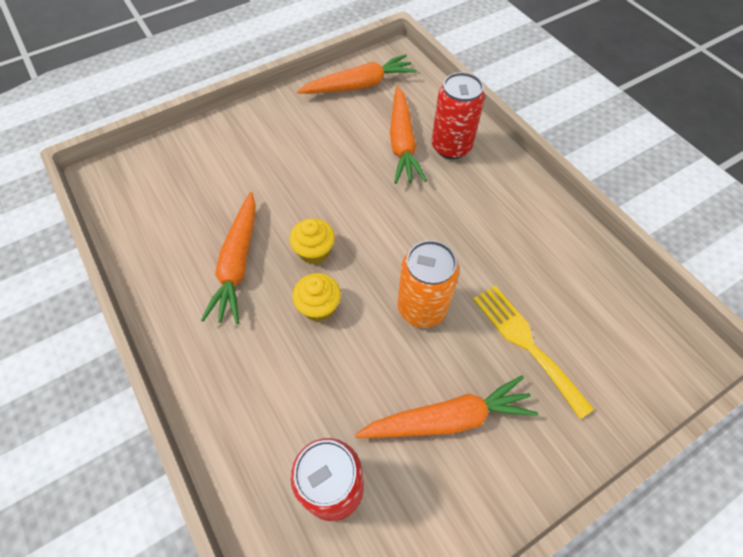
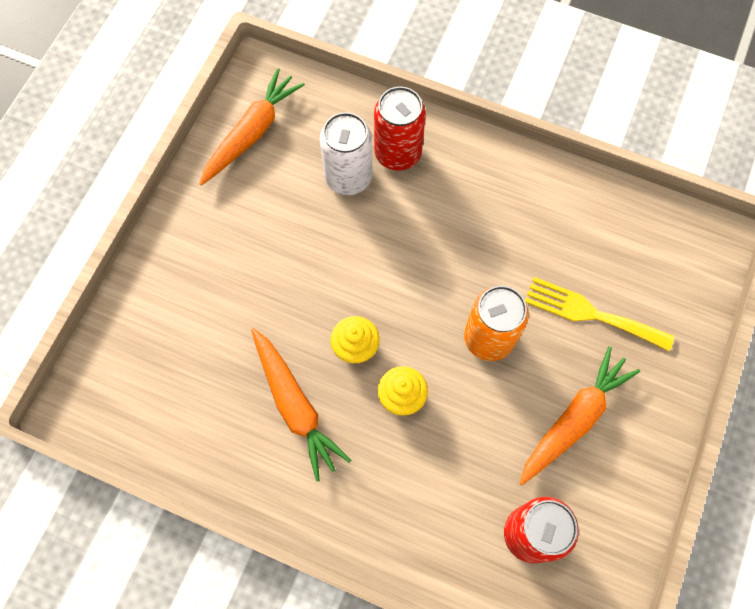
camera: 35 degrees left, 10 degrees up
orange carrot [390,86,427,184] -> white can [320,112,372,195]

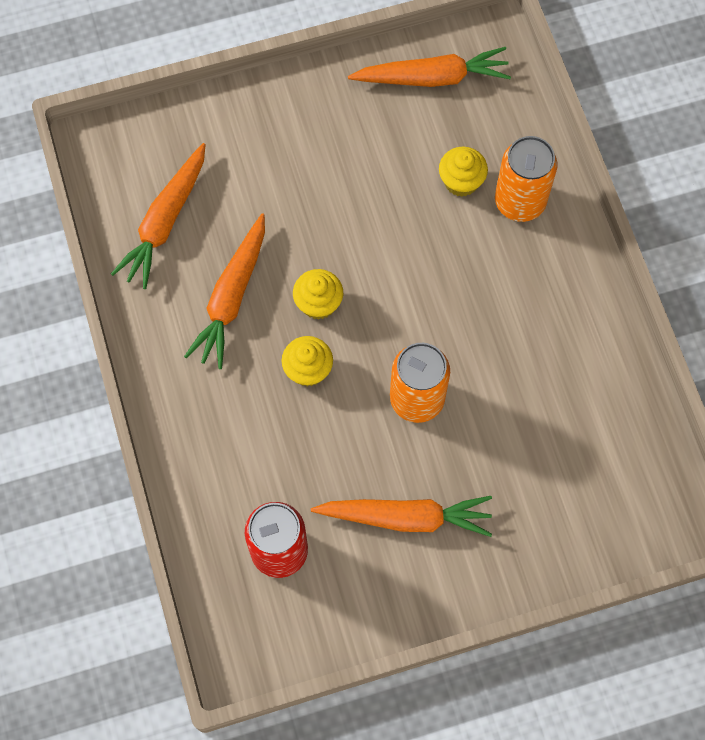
camera: 50 degrees right, 0 degrees up
white can [320,112,372,195] -> yellow cupcake [439,147,488,197]
red can [374,87,426,171] -> orange can [495,136,557,222]
yellow fork [525,277,674,351] -> none
none -> orange carrot [111,143,206,289]

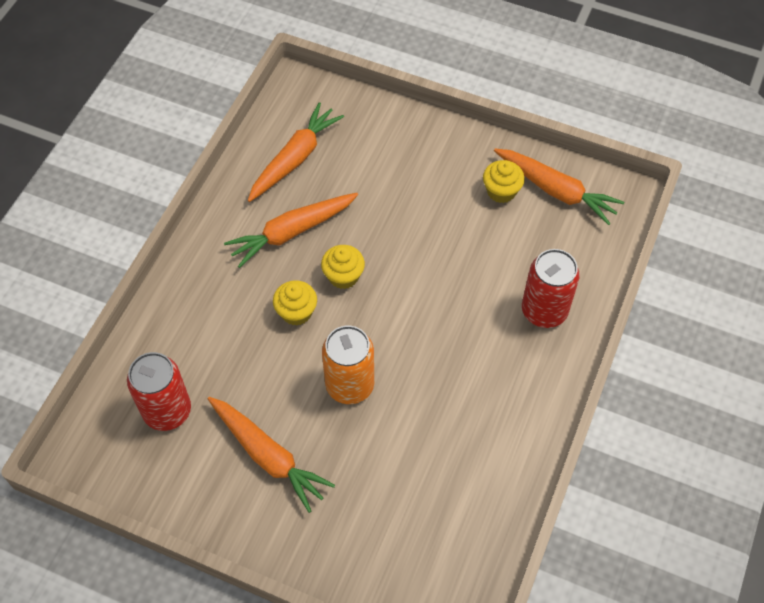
camera: 40 degrees right, 10 degrees down
orange carrot [111,143,206,289] -> orange carrot turned 150 degrees clockwise [248,102,344,202]
yellow cupcake [439,147,488,197] -> yellow cupcake moved to [483,160,525,203]
orange can [495,136,557,222] -> red can [522,249,580,328]

